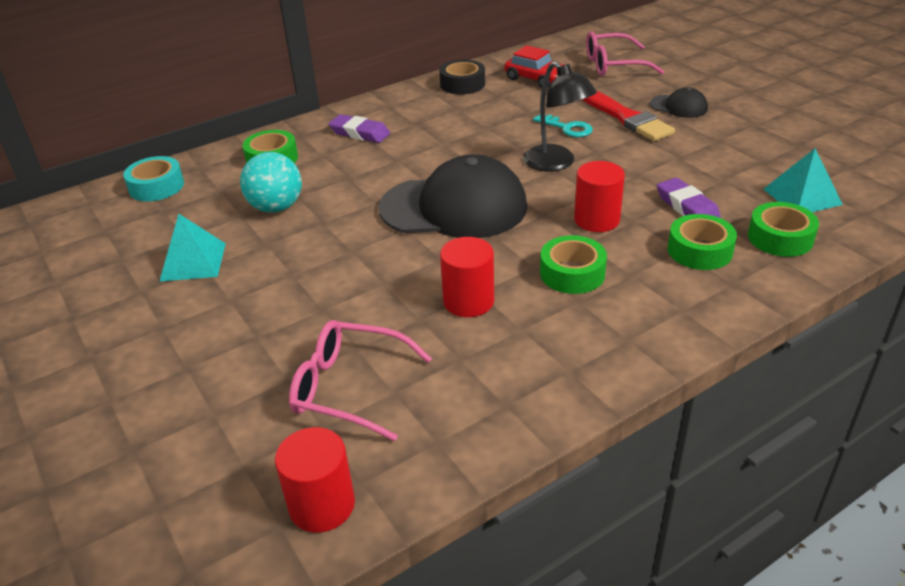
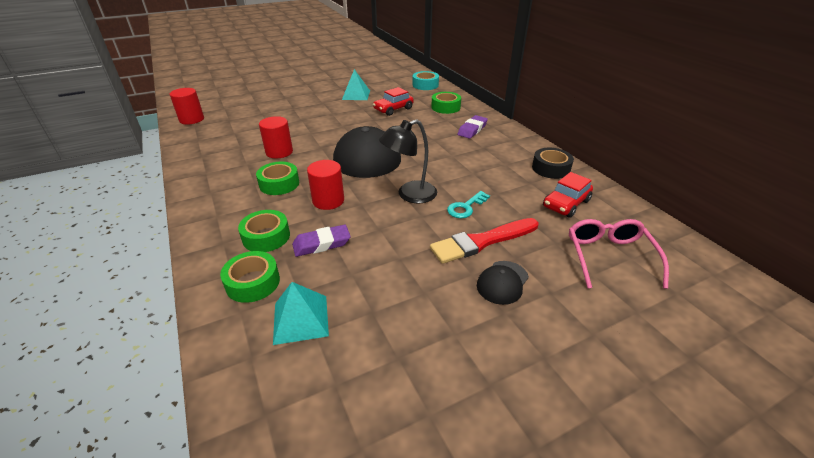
camera: 95 degrees right, 0 degrees up
turquoise ball [240,152,302,213] -> red car [373,87,414,116]
pink glasses [289,320,432,441] -> none

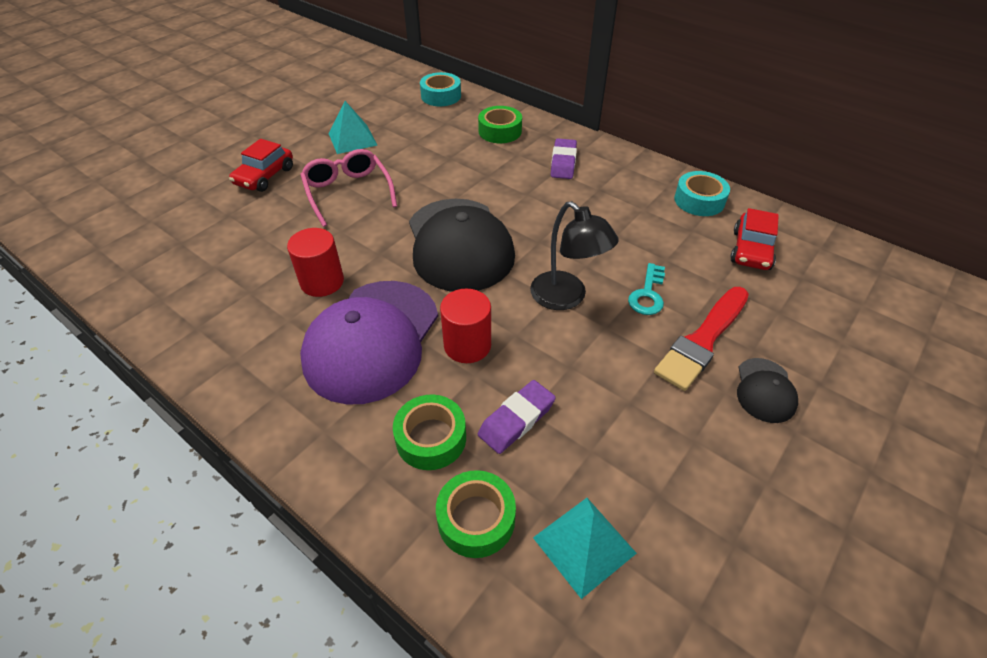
camera: 25 degrees left, 10 degrees up
red cylinder [170,88,204,125] -> none
green tape [256,162,299,195] -> purple cap [300,281,438,405]
red car [373,87,414,116] -> red car moved to [229,139,293,192]
black lamp [379,119,437,203] -> black lamp turned 75 degrees counterclockwise [530,201,619,310]
black tape [532,148,574,179] -> turquoise tape [674,171,730,216]
pink glasses [569,219,669,289] -> pink glasses moved to [300,149,397,227]

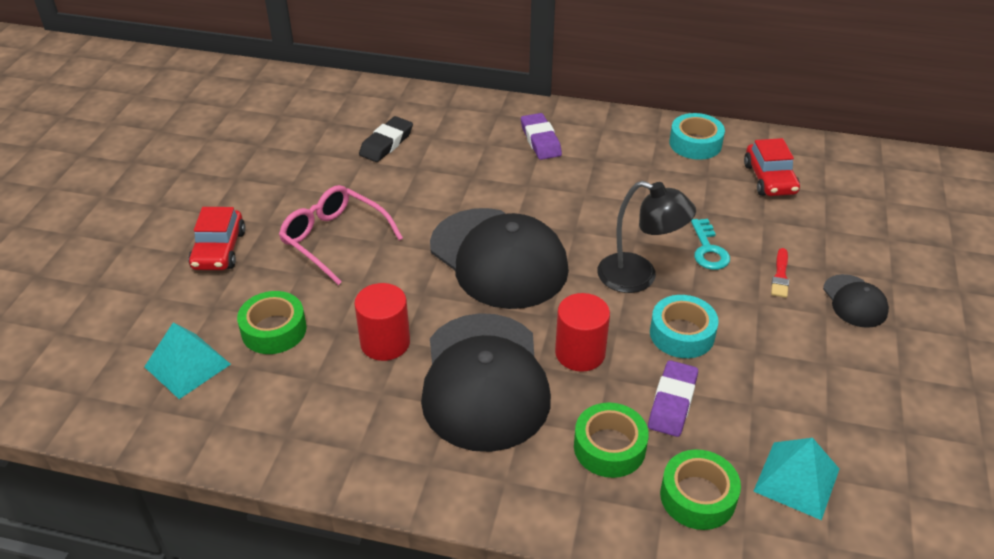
camera: 25 degrees left, 5 degrees down
purple cap [300,281,438,405] -> black cap [421,313,551,452]
turquoise pyramid [328,101,378,154] -> turquoise pyramid moved to [144,322,231,399]
turquoise tape [420,72,461,106] -> turquoise tape moved to [650,295,719,358]
green tape [478,106,522,143] -> green tape moved to [237,291,307,354]
red brush [654,287,749,391] -> red brush [771,248,789,298], size x0.46
none -> black eraser [359,116,413,162]

